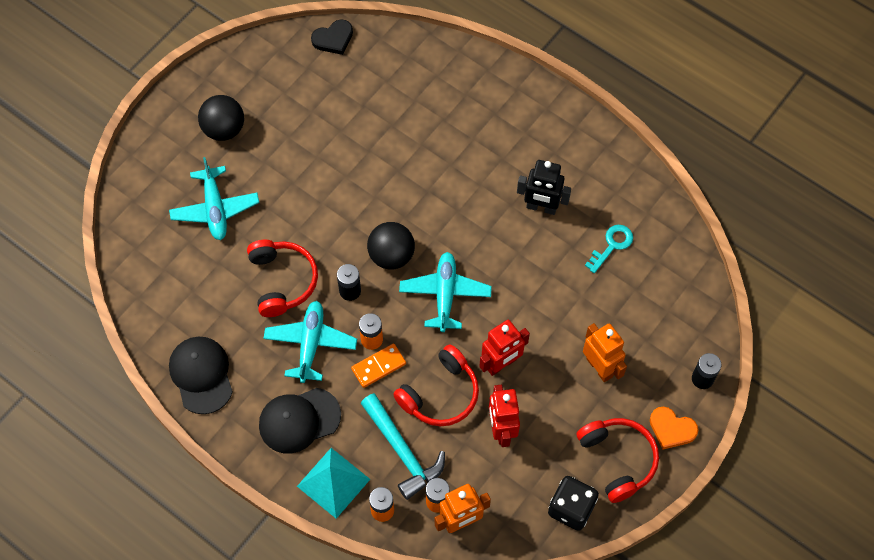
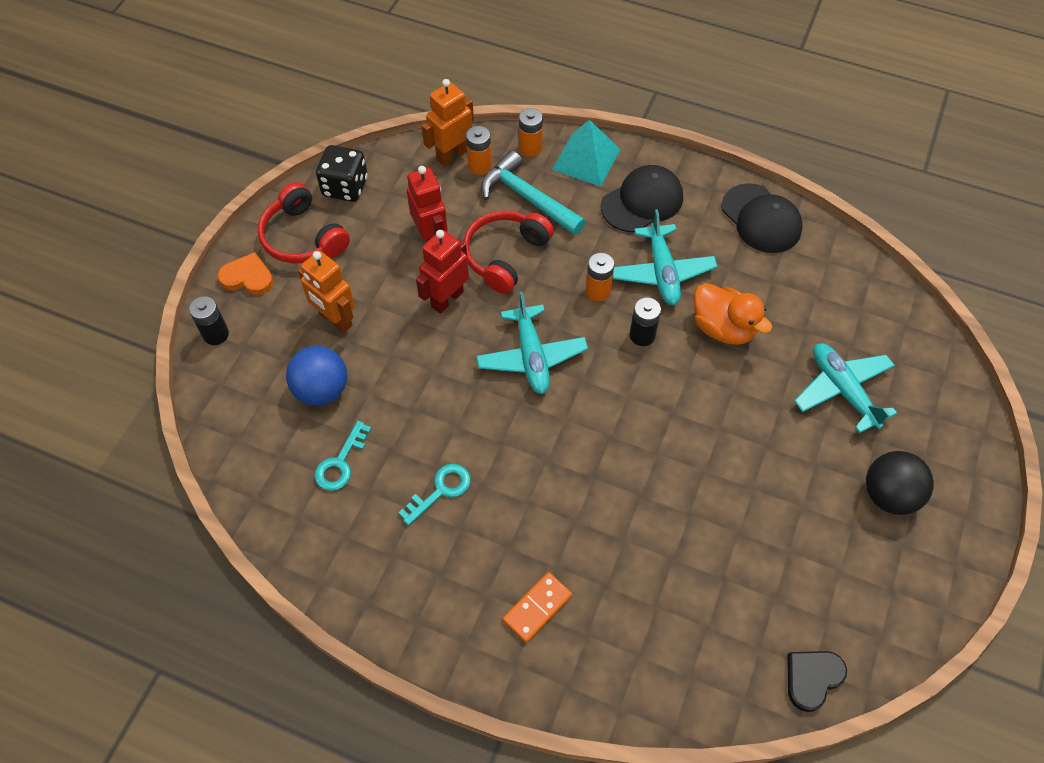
camera: 165 degrees right, 5 degrees down
red headphones [247,240,318,317] -> orange duck [694,283,772,345]
orange domino [351,343,406,388] -> orange domino moved to [503,572,572,643]
black ball [367,222,415,270] -> none
black robot [517,160,571,215] -> turquoise key [398,464,471,526]
none -> blue ball [286,346,347,406]

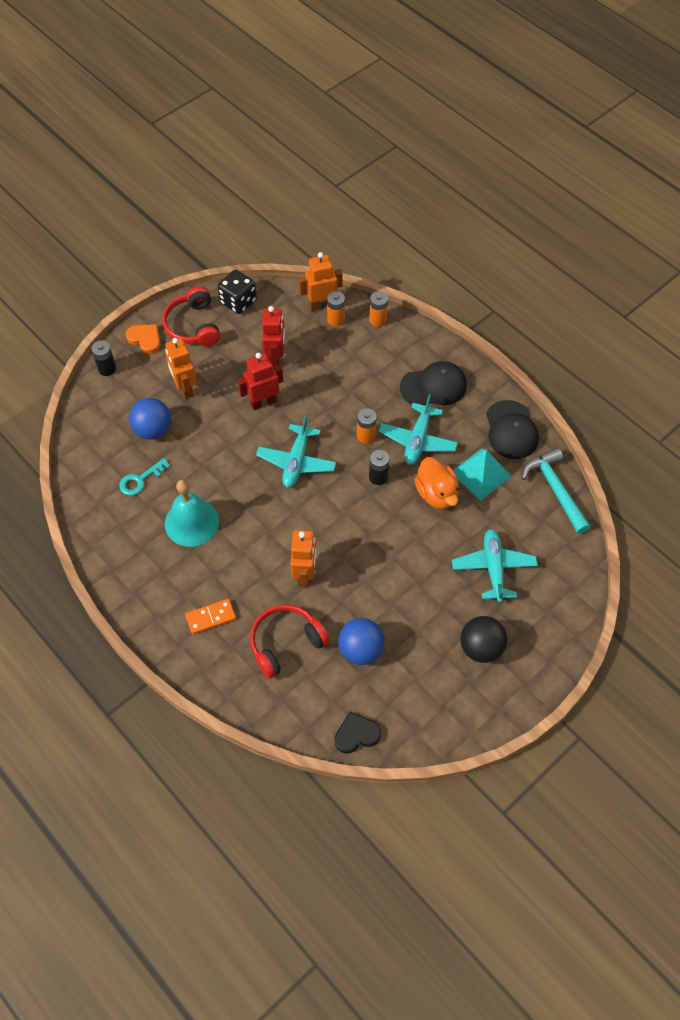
camera: 25 degrees right, 0 degrees up
turquoise key [398,464,471,526] -> turquoise bell [165,479,219,547]
red headphones [463,210,554,294] -> red headphones moved to [250,605,330,679]
turquoise hammer [481,150,586,235] -> turquoise hammer moved to [521,448,591,534]
turquoise pyramid [552,120,620,187] -> turquoise pyramid moved to [453,449,512,501]
none -> orange robot [290,529,316,587]
none -> blue ball [338,618,385,665]

